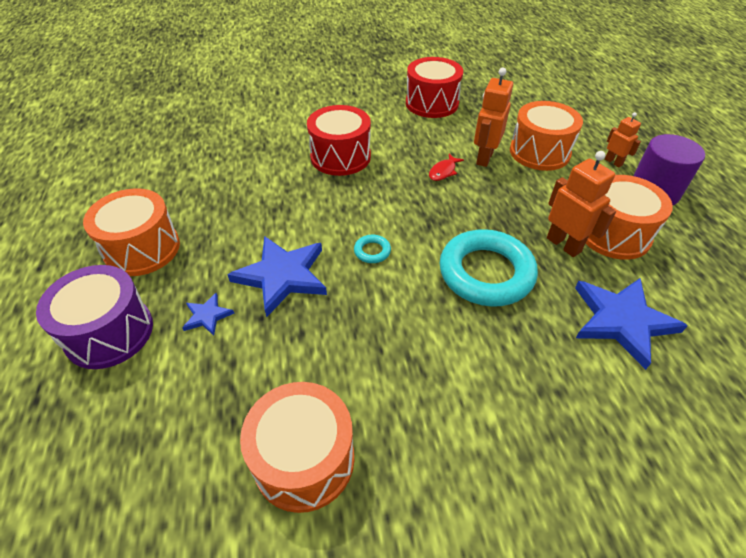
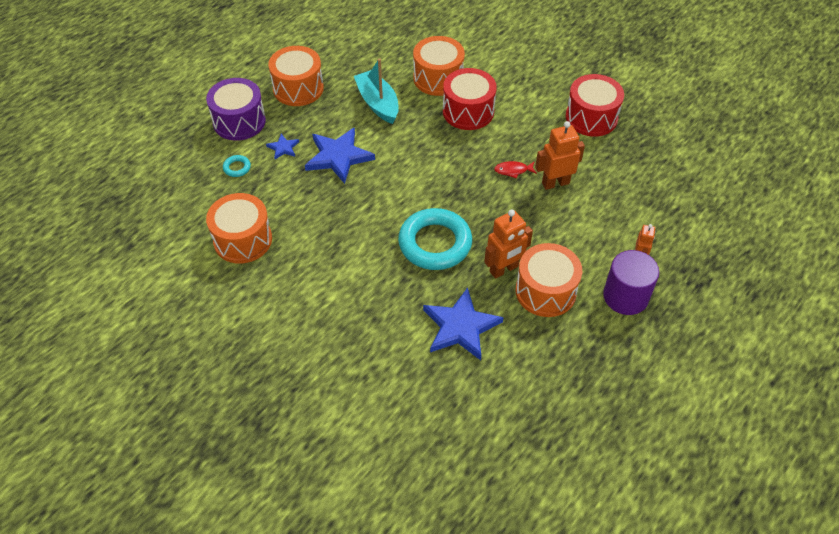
camera: 50 degrees right, 5 degrees up
turquoise ring [354,235,391,263] -> turquoise ring moved to [223,155,251,177]
orange drum [510,101,583,171] -> orange drum moved to [413,36,465,96]
orange robot [547,151,616,257] -> orange robot turned 45 degrees clockwise [484,209,533,279]
none -> turquoise boat [354,58,399,124]

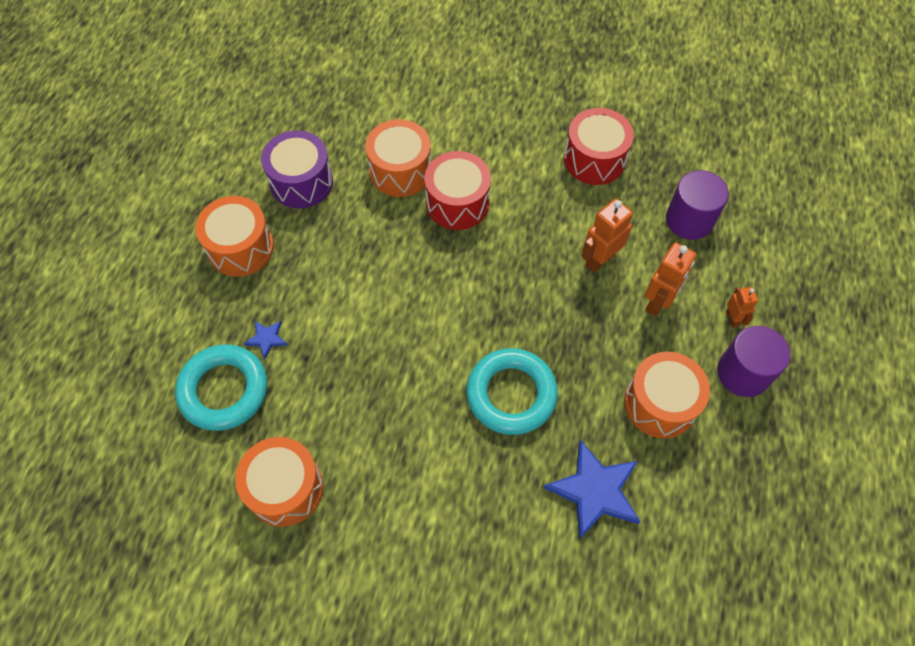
camera: 25 degrees left, 10 degrees up
purple drum [206,78,266,141] -> purple drum moved to [261,130,333,209]
turquoise ring [223,155,251,177] -> turquoise ring [175,344,267,431], size x2.47
blue star [305,127,375,184] -> none
turquoise boat [354,58,399,124] -> none
orange robot [484,209,533,279] -> orange robot moved to [645,242,696,316]
red fish [494,161,537,179] -> none
none -> purple cylinder [666,170,729,240]

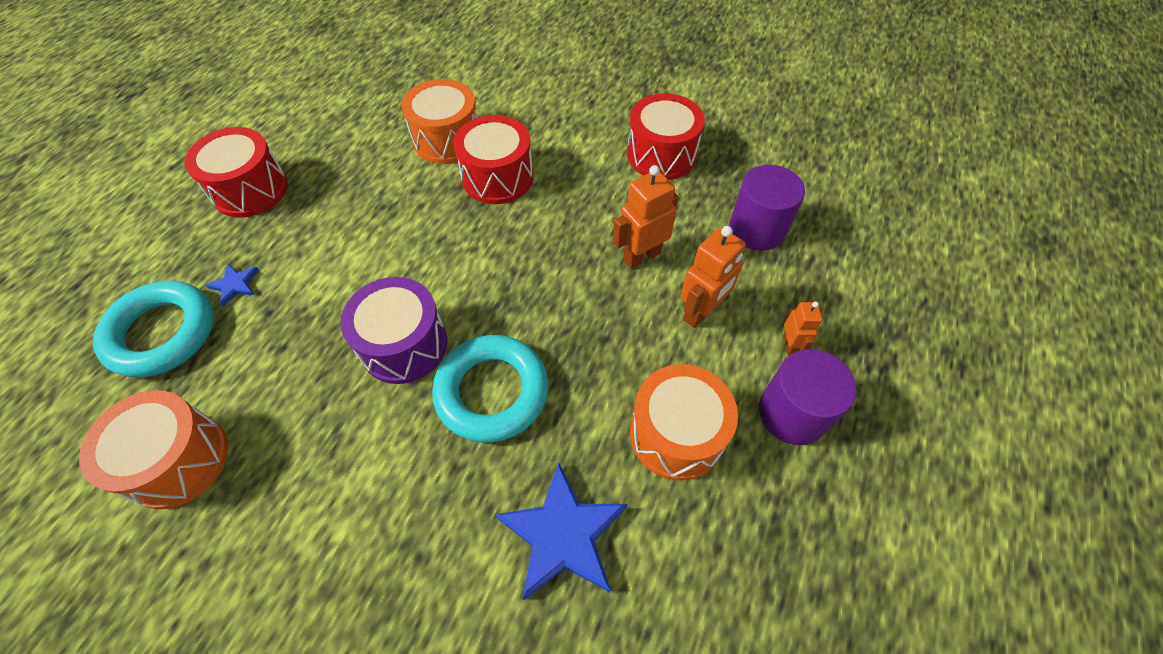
camera: 10 degrees right, 5 degrees down
orange drum [195,196,274,277] -> red drum [185,127,288,218]
purple drum [261,130,333,209] -> purple drum moved to [340,277,447,384]

